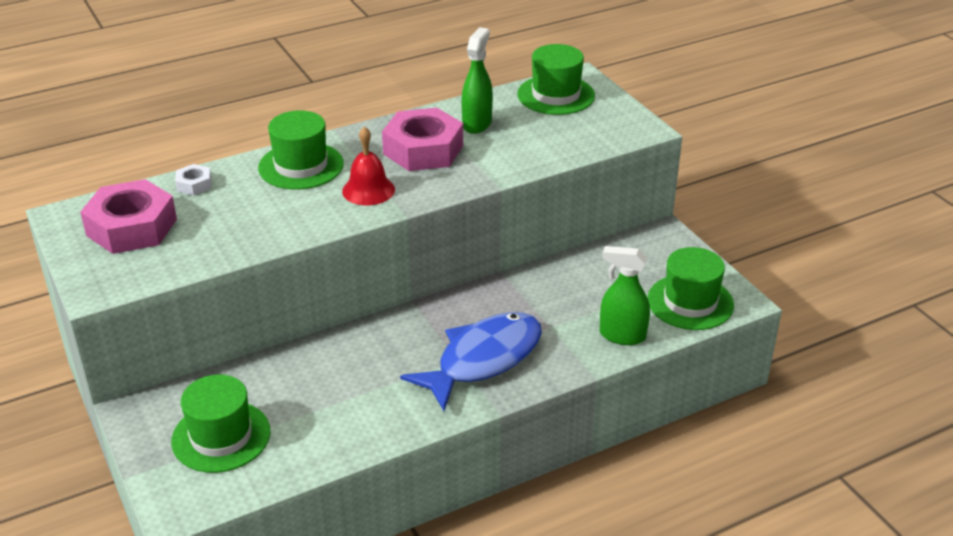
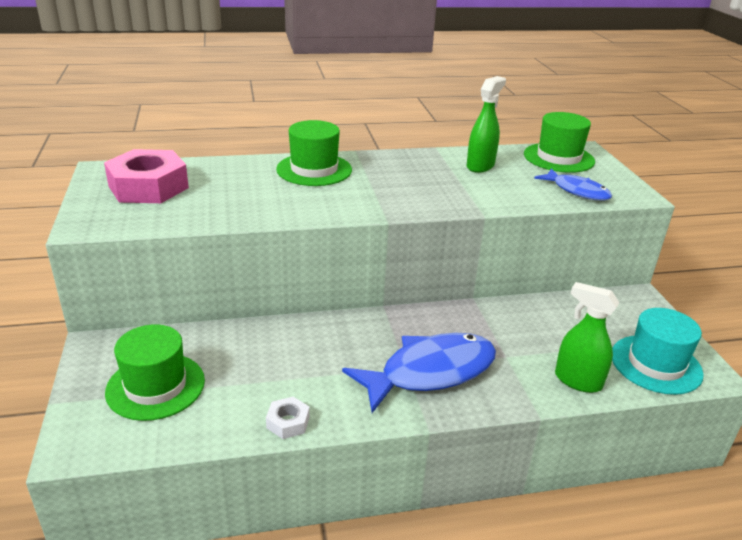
camera: 15 degrees right, 5 degrees down
white nut [175,164,212,196] -> white nut moved to [266,397,310,439]
red bell [342,126,395,205] -> none
pink nut [382,108,463,171] -> none
green hat [648,247,734,330] -> turquoise hat [612,308,704,395]
none -> blue fish [534,168,612,200]

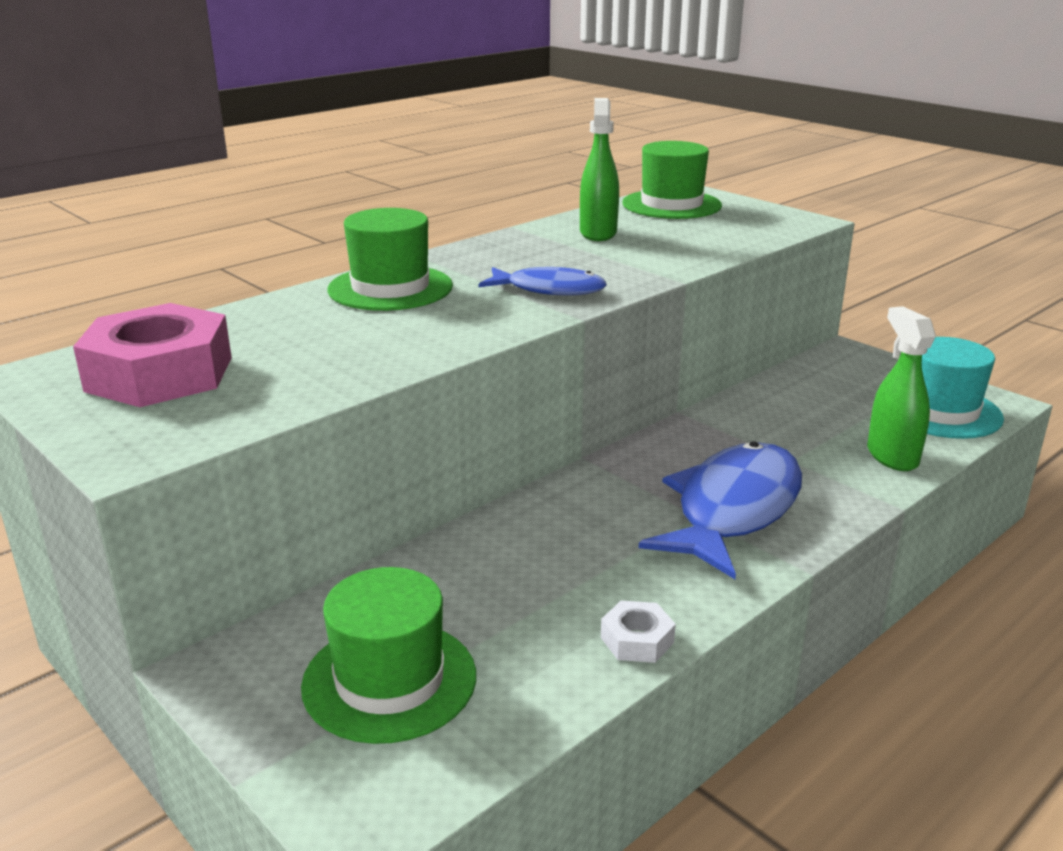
camera: 30 degrees left, 5 degrees down
blue fish [534,168,612,200] -> blue fish moved to [479,267,607,296]
green spray bottle [555,282,620,393] -> green spray bottle turned 75 degrees clockwise [867,306,936,471]

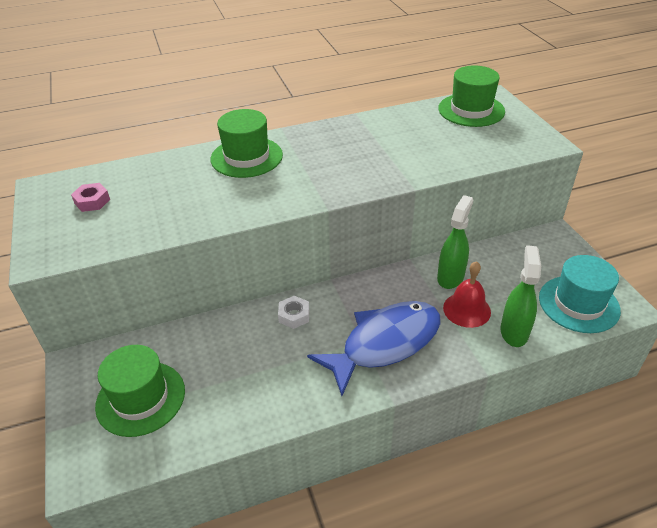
camera: 25 degrees right, 15 degrees up
pink nut [73,303,232,407] -> pink nut [71,183,110,212], size x0.46
blue fish [479,267,607,296] -> none
green spray bottle [580,98,619,241] -> green spray bottle moved to [437,195,473,289]
white nut [601,600,676,663] -> white nut moved to [278,296,309,329]
none -> red bell [443,261,491,328]

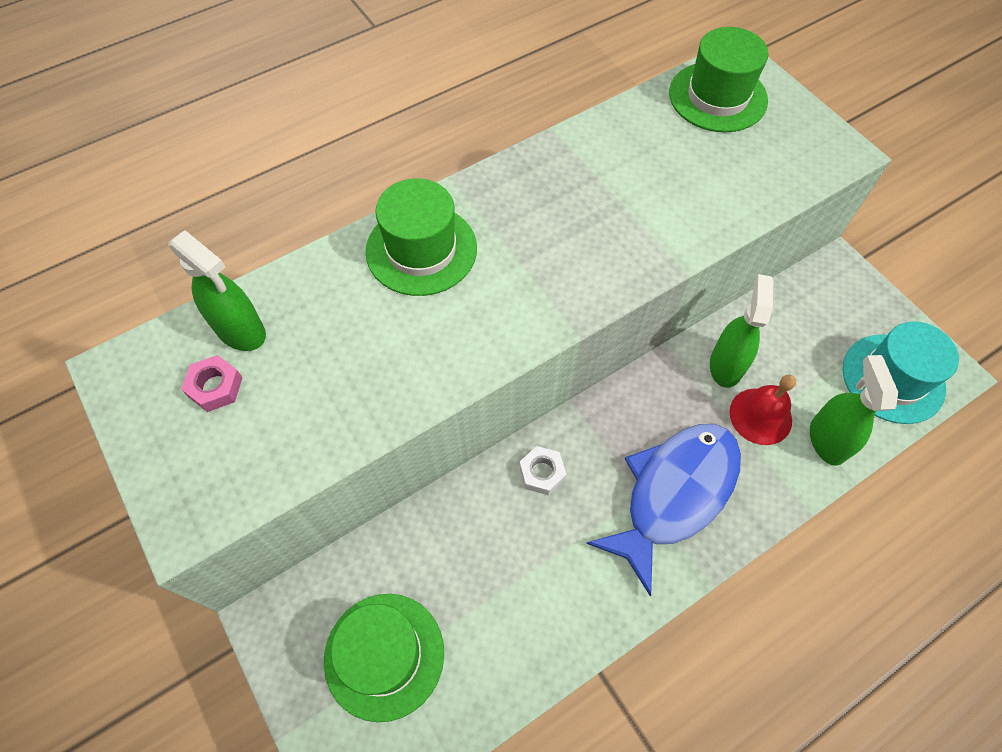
camera: 15 degrees left, 20 degrees up
none -> green spray bottle [168,230,266,351]

